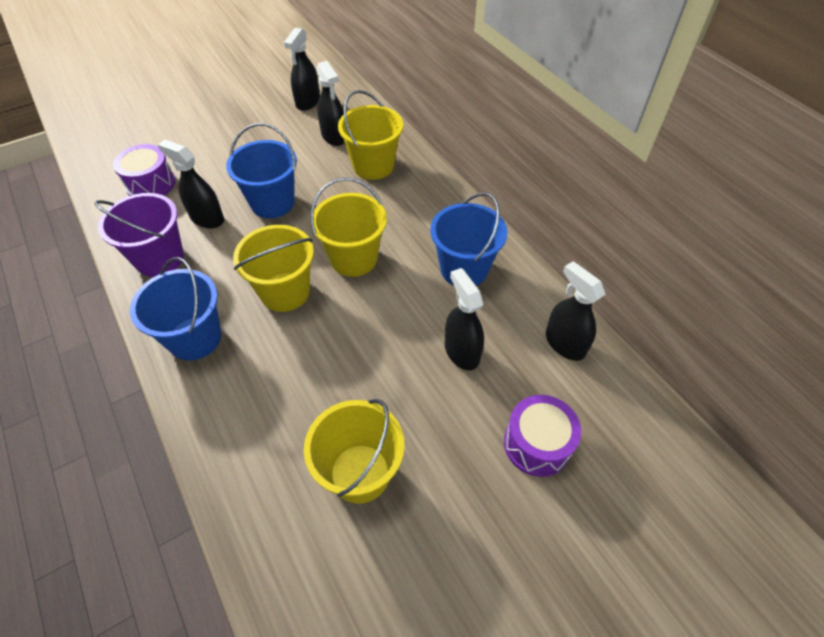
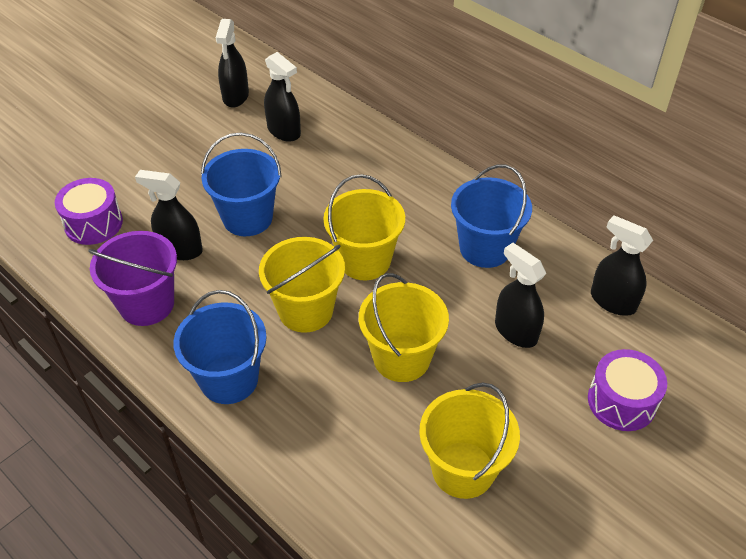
camera: 15 degrees left, 5 degrees down
yellow bucket [338,90,403,180] -> yellow bucket moved to [359,273,449,382]

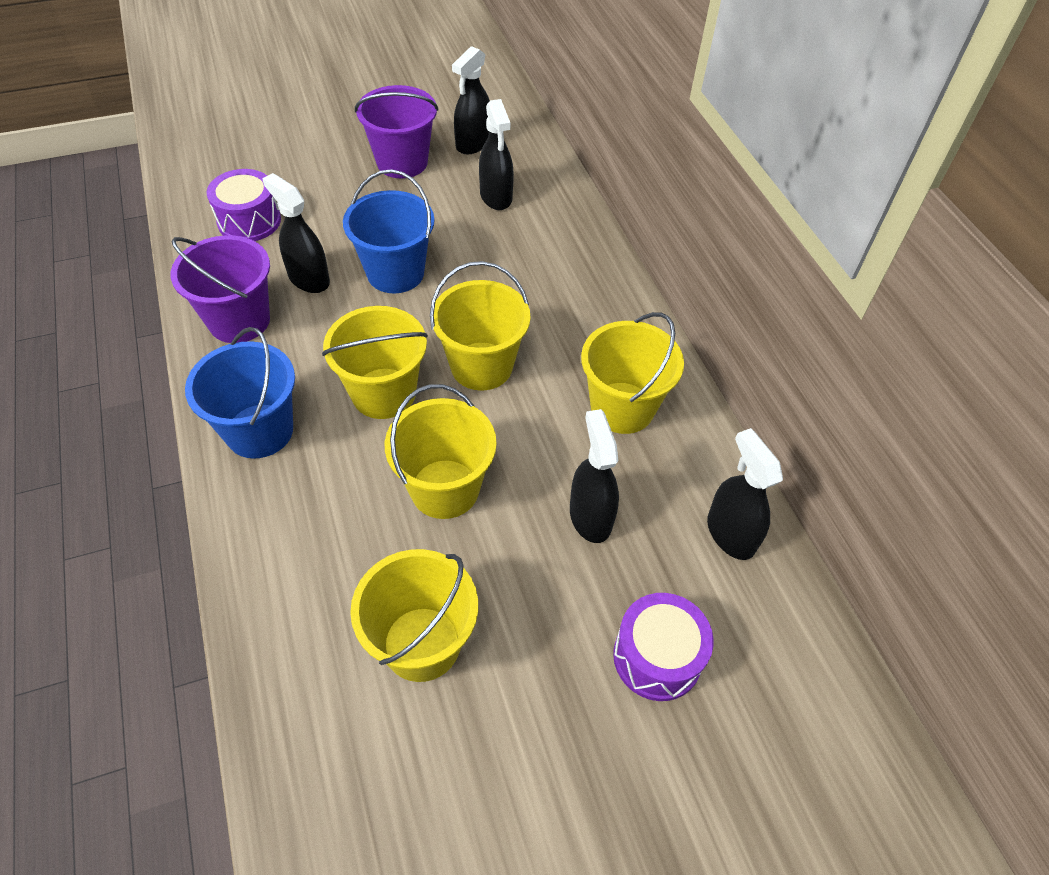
camera: 25 degrees right, 5 degrees up
blue bucket [451,164,532,268] -> yellow bucket [581,312,684,434]
none -> purple bucket [355,85,439,178]

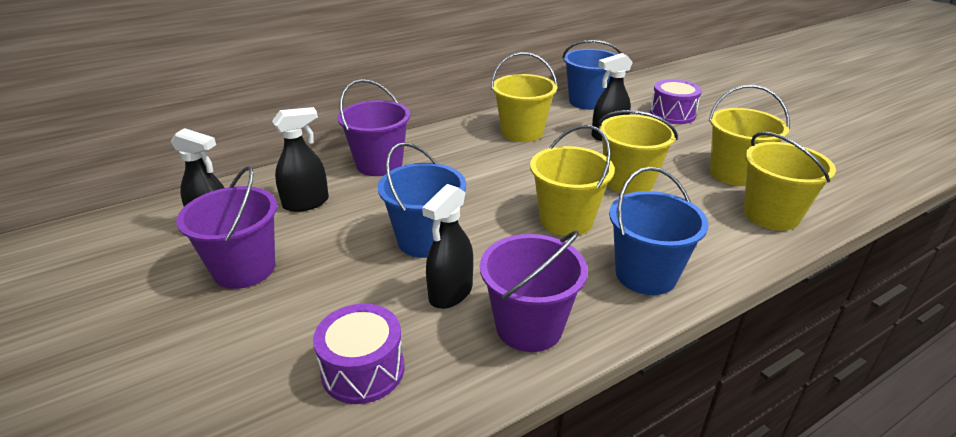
camera: 100 degrees left, 20 degrees down
yellow bucket [430,261,531,390] -> yellow bucket moved to [744,132,836,231]
black spray bottle [707,428,783,560] -> blue bucket [562,40,622,110]
none -> purple bucket [338,79,410,176]

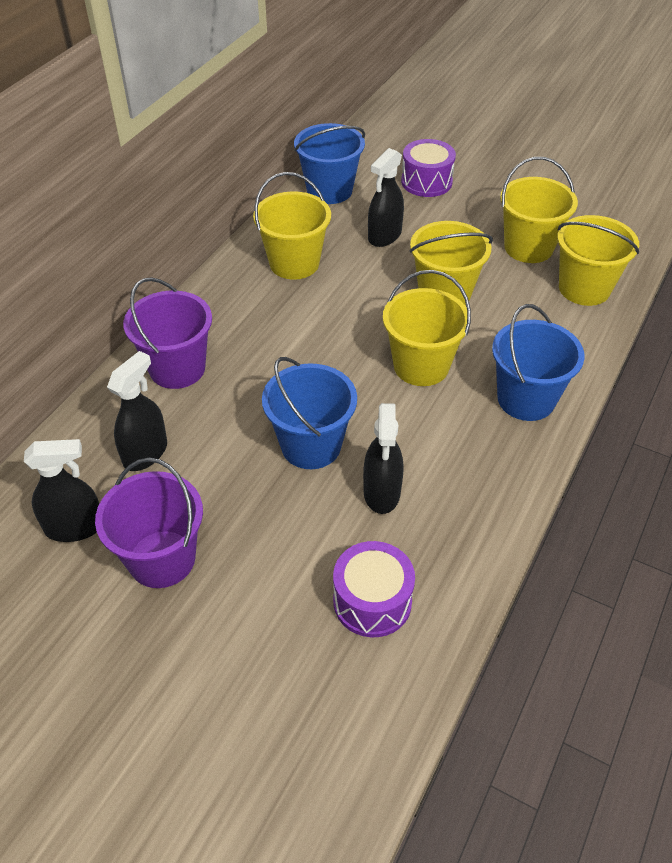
camera: 30 degrees left, 15 degrees up
purple bucket [480,230,588,352] -> none

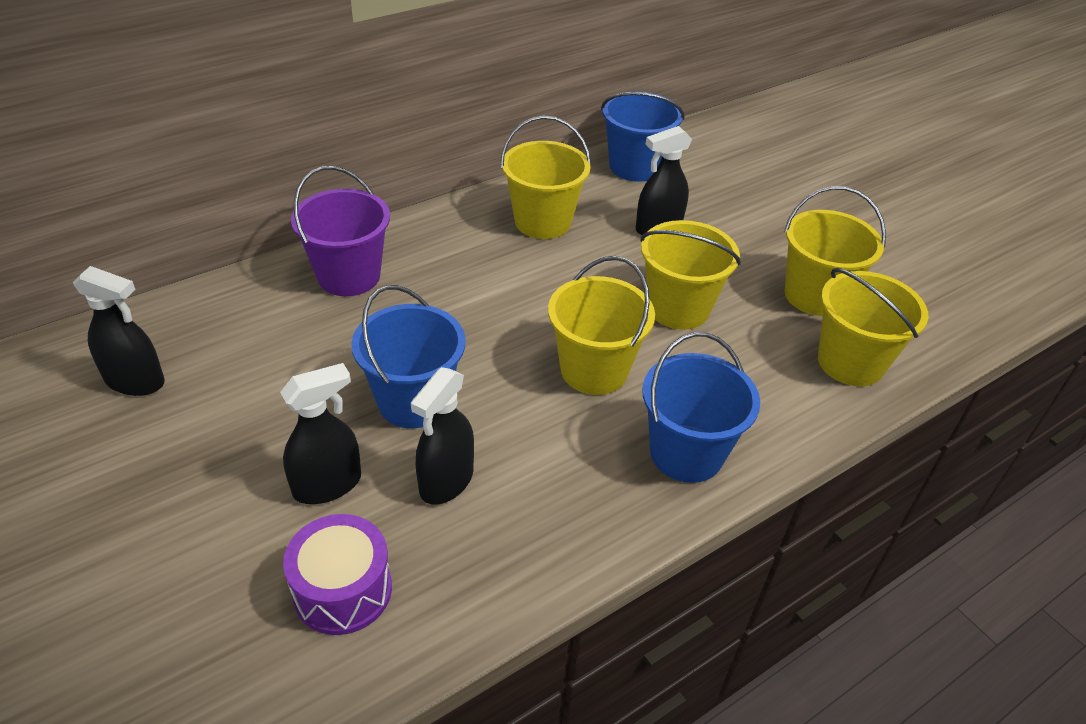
camera: 25 degrees right, 5 degrees down
purple bucket [95,458,203,588] -> none
black spray bottle [107,351,167,471] -> black spray bottle moved to [280,363,361,504]
purple drum [401,139,456,197] -> none

